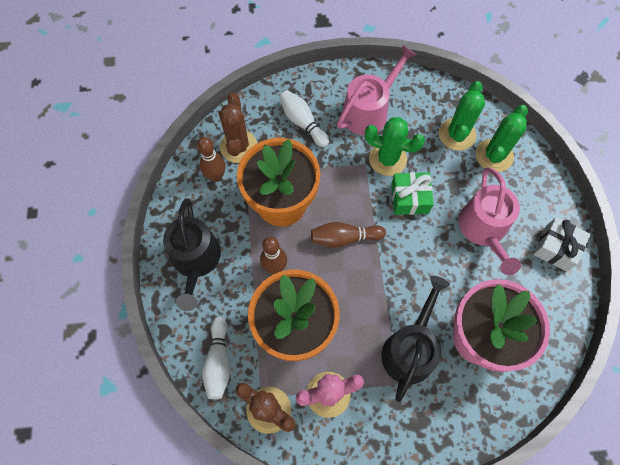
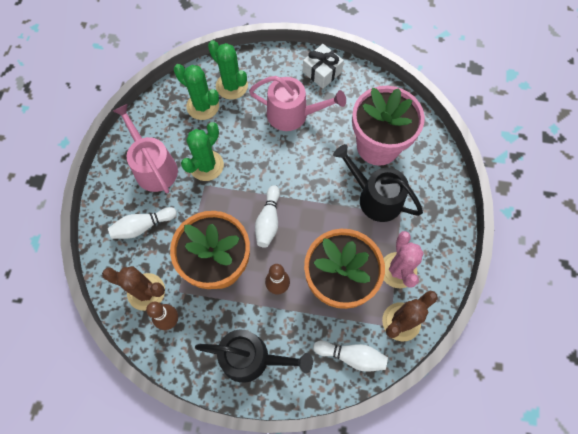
camera: 75 degrees left, 0 degrees up
brown bowling pin [311,222,386,248] -> white bowling pin [255,185,280,248]
green gift [391,172,434,215] -> none

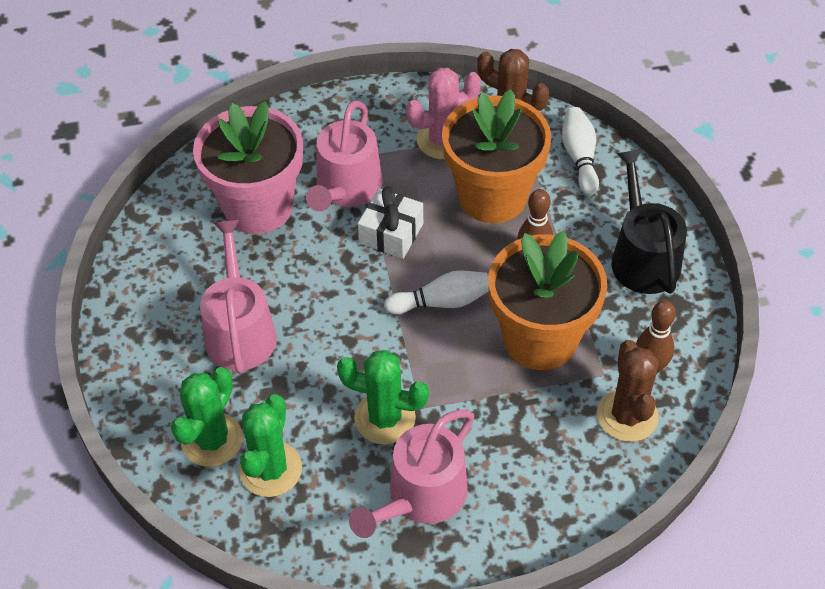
camera: 110 degrees left, 15 degrees down
white bowling pin [108,207,177,239] -> none
white gift [303,44,344,89] -> white gift moved to [358,186,423,259]
black watering can [333,144,423,222] -> pink watering can [306,101,382,212]

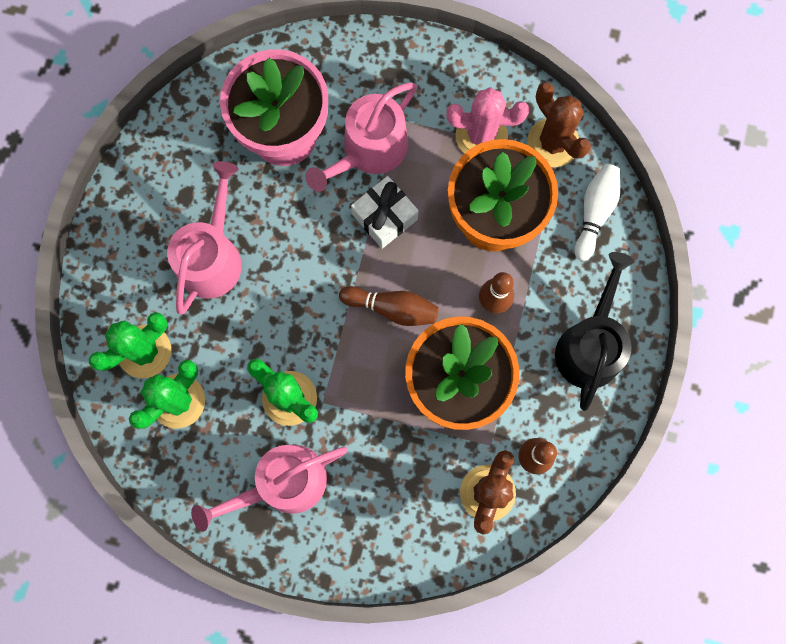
camera: 25 degrees right, 25 degrees up
white bowling pin [384,270,489,314] -> brown bowling pin [339,286,439,326]

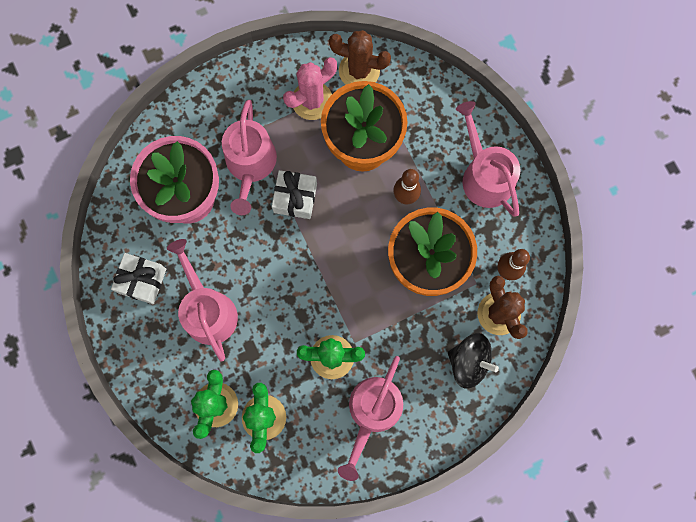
camera: 40 degrees left, 0 degrees up
brown bowling pin [339,286,439,326] -> none
black watering can [555,252,634,411] -> pink watering can [456,101,520,217]
white bowling pin [574,164,620,261] -> none
none -> white gift [111,253,166,304]
none -> black spinning top [448,333,499,389]

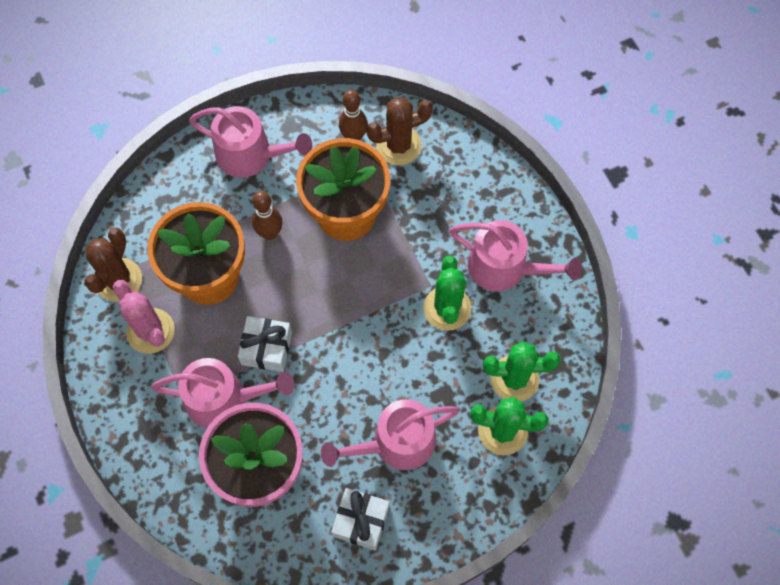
camera: 90 degrees left, 10 degrees down
black spinning top [448,333,499,389] -> none
pink watering can [456,101,520,217] -> pink watering can turned 135 degrees counterclockwise [189,106,312,178]

